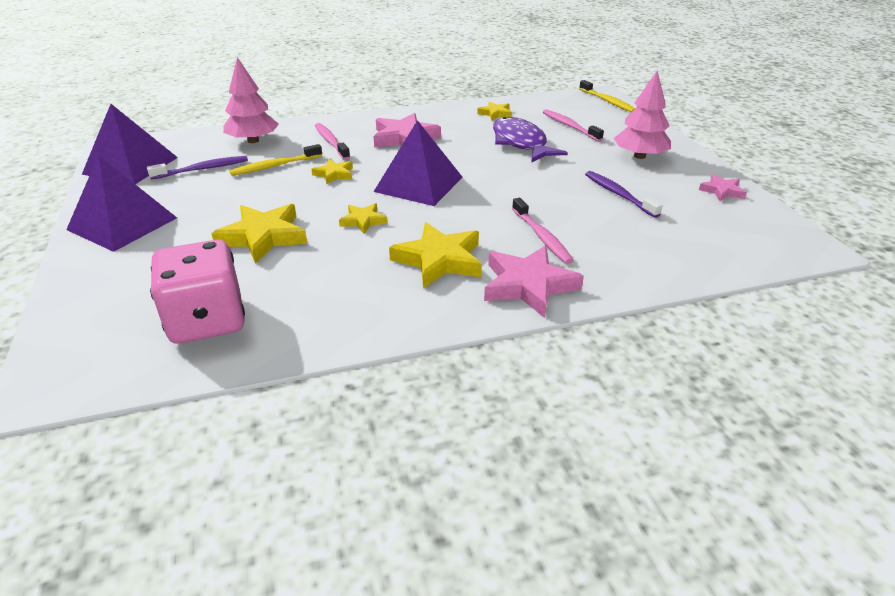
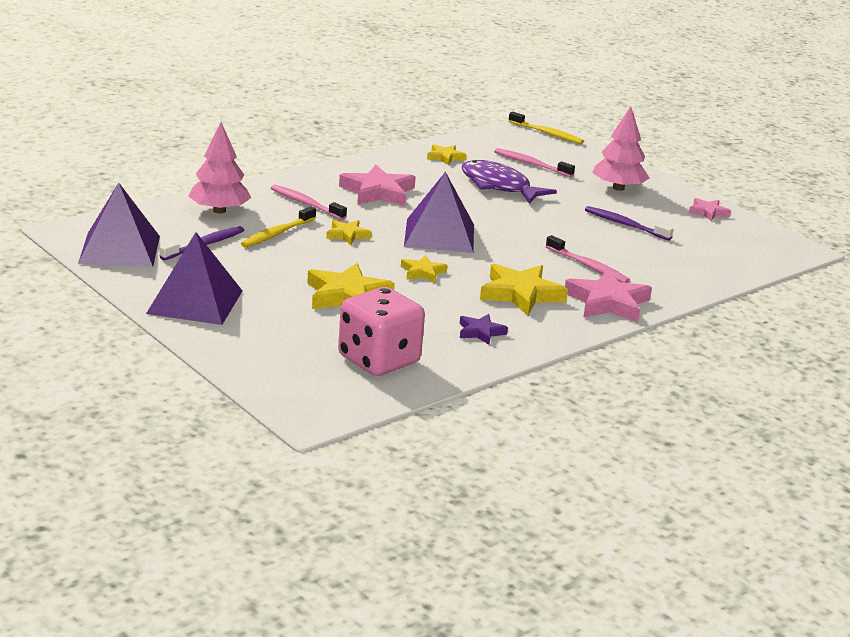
camera: 25 degrees left, 10 degrees down
none -> purple star [459,314,508,345]

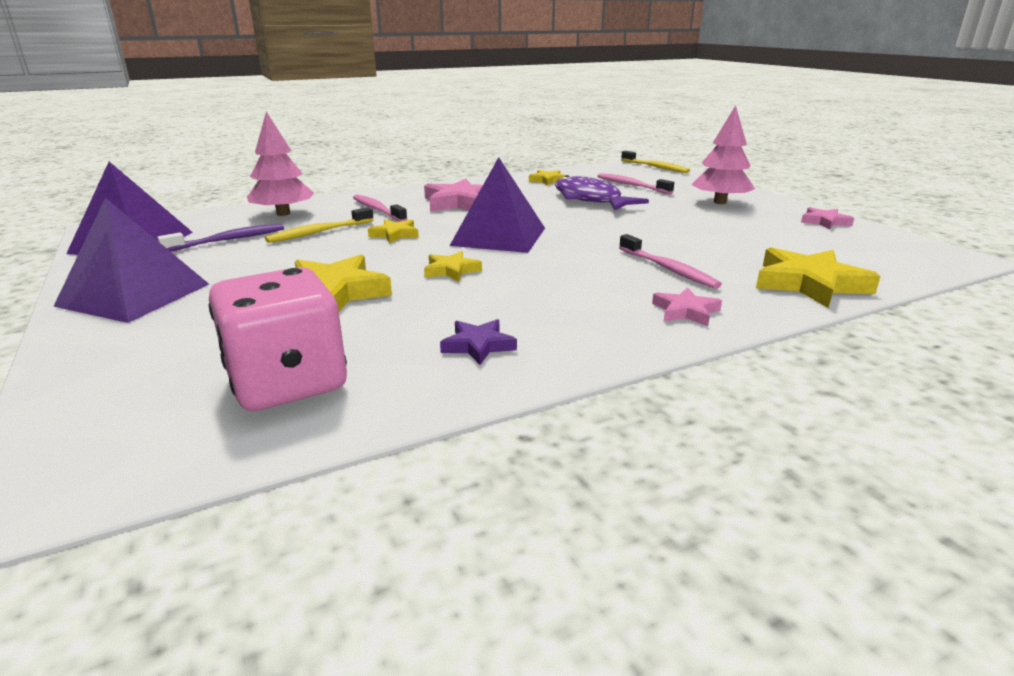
camera: 15 degrees right, 0 degrees up
yellow star [480,264,568,315] -> yellow star moved to [756,247,881,308]
pink star [565,270,652,322] -> pink star [652,287,722,326], size x0.55
purple toothbrush [585,206,674,241] -> none

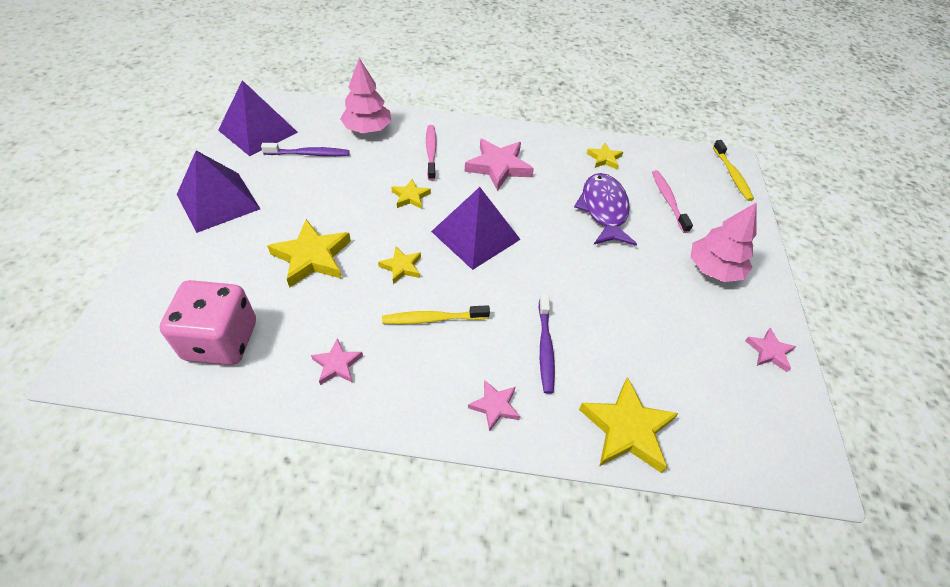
camera: 30 degrees right, 25 degrees up
yellow toothbrush [265,207,374,243] -> yellow toothbrush moved to [382,305,490,324]
purple star [440,319,517,365] -> pink star [311,338,363,385]
pink toothbrush [619,234,722,289] -> purple toothbrush [539,294,555,394]

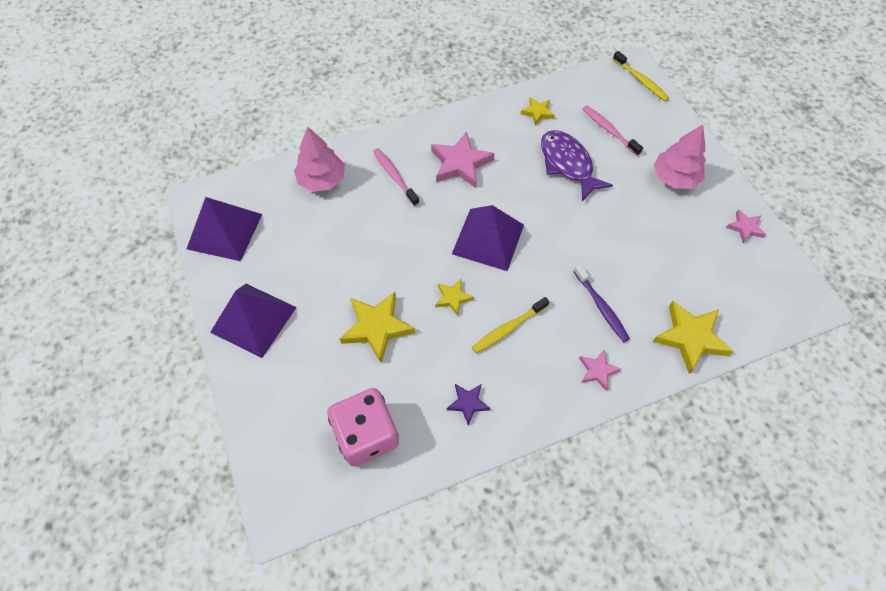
camera: 25 degrees left, 10 degrees up
purple toothbrush [261,143,350,156] -> none
pink star [311,338,363,385] -> purple star [447,384,490,425]
yellow star [391,179,431,209] -> none

